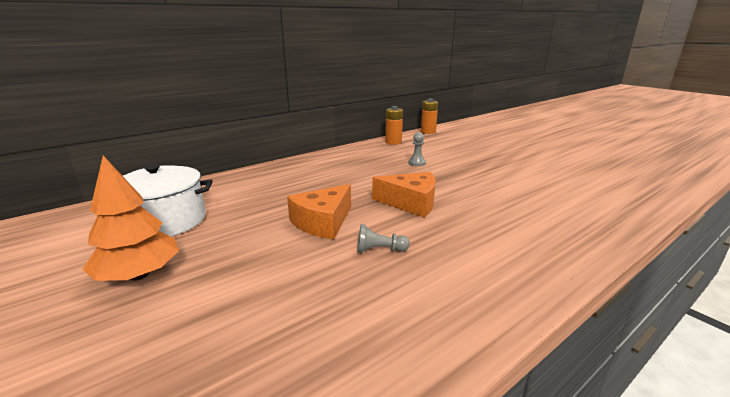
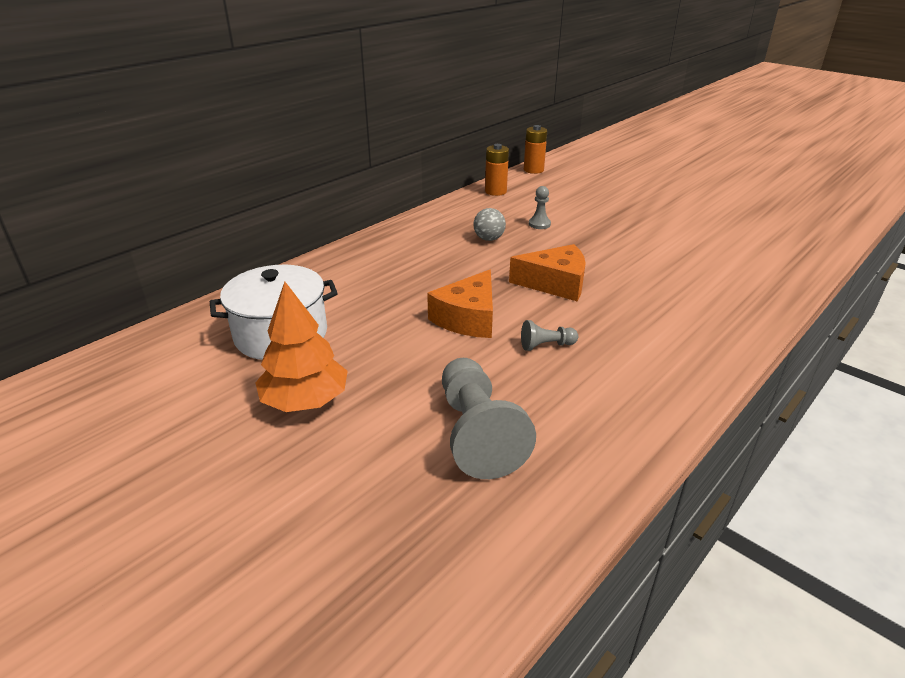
camera: 10 degrees left, 10 degrees up
none -> grey pawn [442,358,536,479]
none -> grey ball [473,208,506,241]

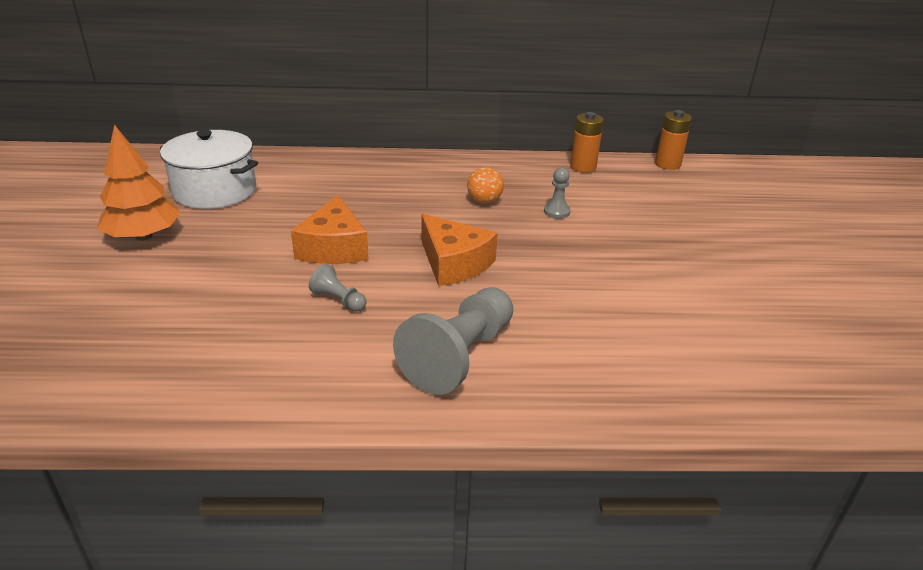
camera: 45 degrees right, 0 degrees up
orange cheese [427,270,493,338] -> orange cheese turned 75 degrees counterclockwise [291,195,369,264]
grey pawn [442,358,536,479] -> grey pawn moved to [393,287,513,395]
grey ball [473,208,506,241] -> orange ball [467,167,504,204]

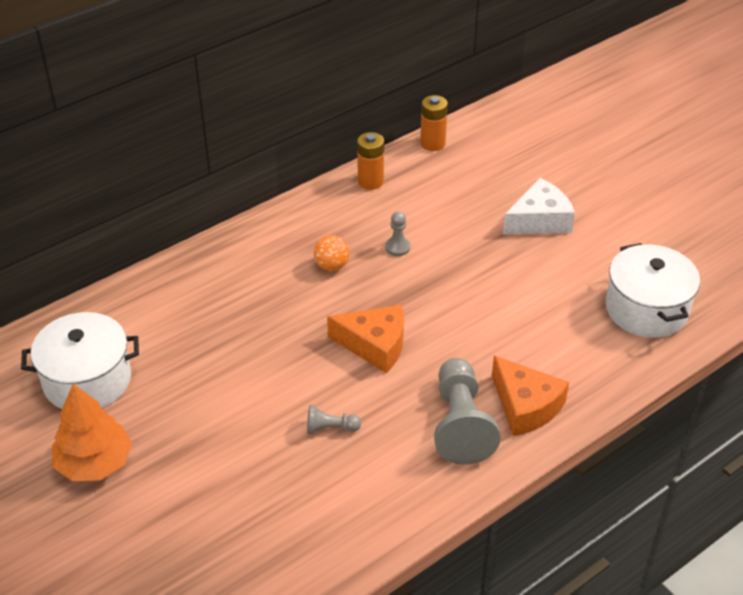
camera: 35 degrees left, 10 degrees up
orange cheese [291,195,369,264] -> orange cheese moved to [492,356,569,436]
none -> white cheese [503,178,575,235]
none -> white pot [605,243,700,338]

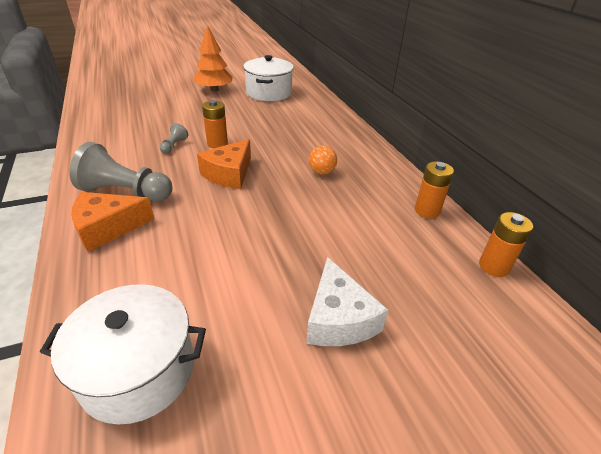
camera: 105 degrees right, 5 degrees down
grey pawn [385,211,410,256] -> none
none -> orange battery [202,100,228,148]

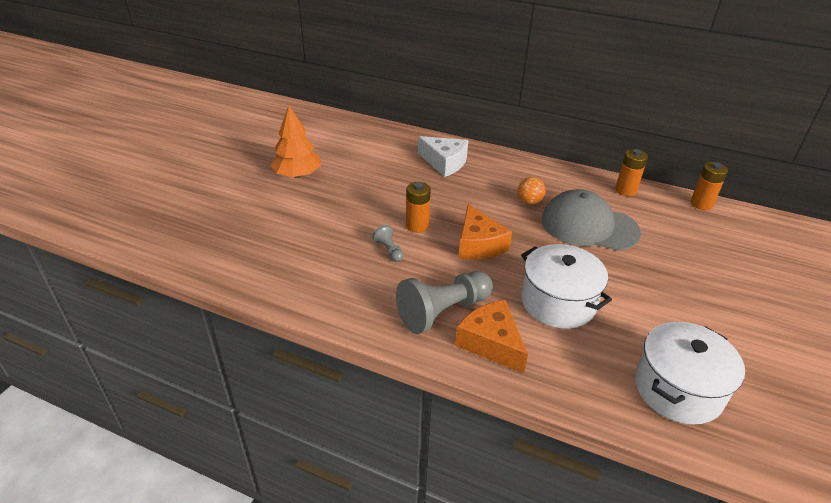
camera: 45 degrees left, 0 degrees up
orange cheese [71,192,154,252] -> orange cheese turned 120 degrees clockwise [455,300,528,373]
white pot [243,55,294,101] -> white pot moved to [521,244,612,329]
white cheese [306,257,388,346] -> white cheese moved to [418,136,468,177]
none -> grey cap [542,189,641,251]

